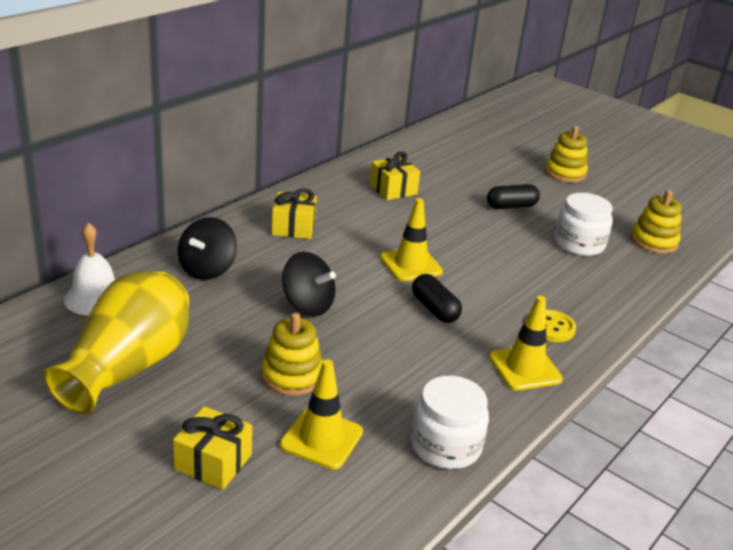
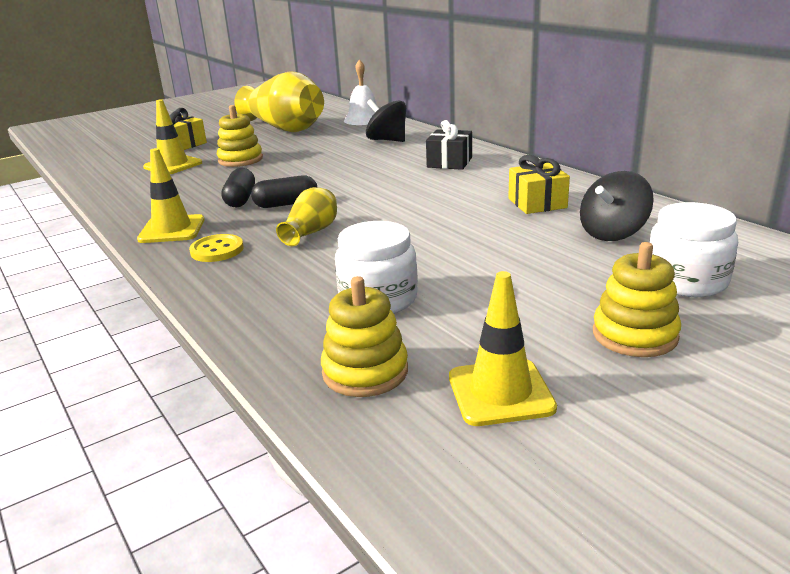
camera: 110 degrees right, 5 degrees down
yellow gift [271,188,317,239] -> black gift [426,120,472,170]
black spinning top [282,252,336,316] -> black spinning top moved to [580,171,654,241]
yellow traffic cone [380,198,443,282] -> yellow traffic cone moved to [449,271,557,426]
white jar [411,376,489,469] -> white jar moved to [649,202,738,297]
black capsule [487,184,540,209] -> black capsule moved to [222,168,255,208]
none -> yellow vase [276,187,337,246]

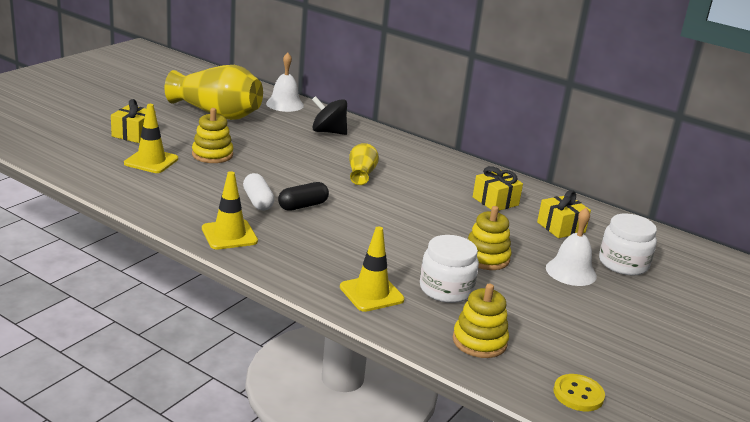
camera: 25 degrees left, 0 degrees up
yellow button [189,234,243,262] -> yellow button moved to [554,374,605,411]
black capsule [222,168,255,208] -> white capsule [243,173,275,210]
yellow vase [276,187,337,246] -> yellow vase moved to [349,143,379,185]
black gift [426,120,472,170] -> none
yellow traffic cone [449,271,557,426] -> yellow traffic cone moved to [340,226,405,312]
black spinning top [580,171,654,241] -> yellow gift [537,190,591,238]
yellow stacking toy [593,242,681,357] -> yellow stacking toy moved to [468,206,512,270]
none -> white bell [546,208,597,286]

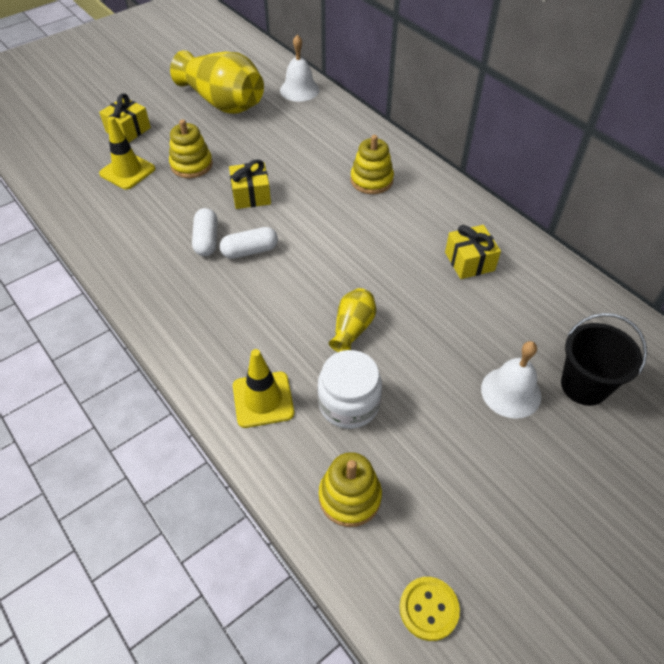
camera: 20 degrees right, 25 degrees up
yellow traffic cone [202,171,258,250] -> none
black capsule [278,182,329,211] -> white capsule [219,227,278,259]
black spinning top [312,96,347,135] -> none
yellow vase [349,143,379,185] -> yellow vase moved to [329,288,376,352]
yellow stacking toy [468,206,512,270] -> yellow stacking toy moved to [350,135,394,194]
yellow gift [537,190,591,238] -> yellow gift moved to [229,159,271,209]
white jar [599,213,657,276] -> black bucket [561,313,647,406]

